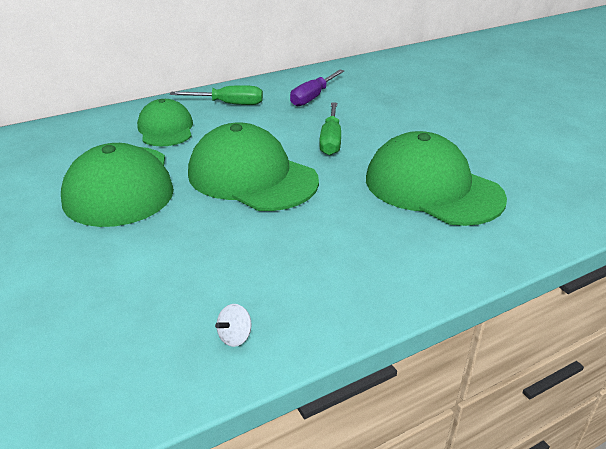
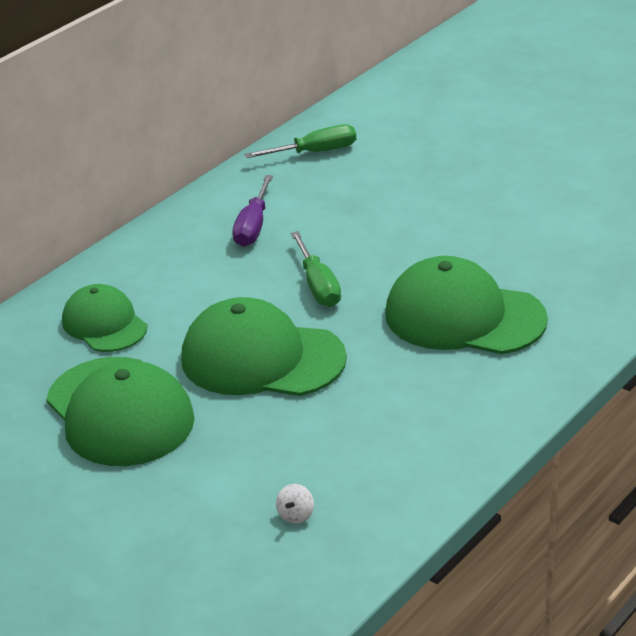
camera: 20 degrees left, 0 degrees up
green screwdriver [170,85,263,105] -> green screwdriver moved to [244,124,356,158]
white spinning top [215,304,251,347] -> white spinning top moved to [276,484,314,524]

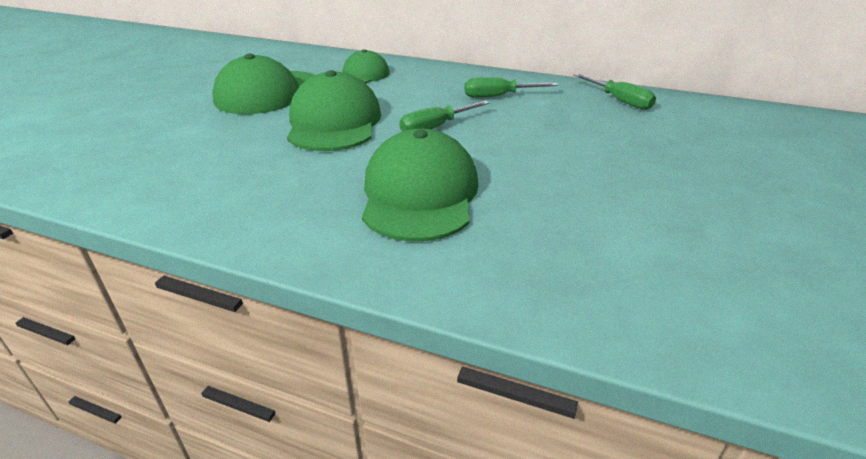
camera: 70 degrees right, 0 degrees up
purple screwdriver [233,175,273,247] -> green screwdriver [465,77,558,98]
white spinning top [276,484,314,524] -> none

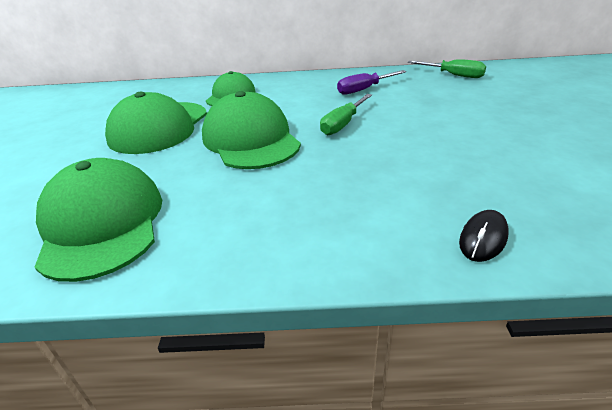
camera: 20 degrees left, 0 degrees up
green cap [362,129,479,242] -> green cap moved to [35,158,162,282]
green screwdriver [465,77,558,98] -> purple screwdriver [337,70,406,95]
none -> black mouse [459,210,509,262]

